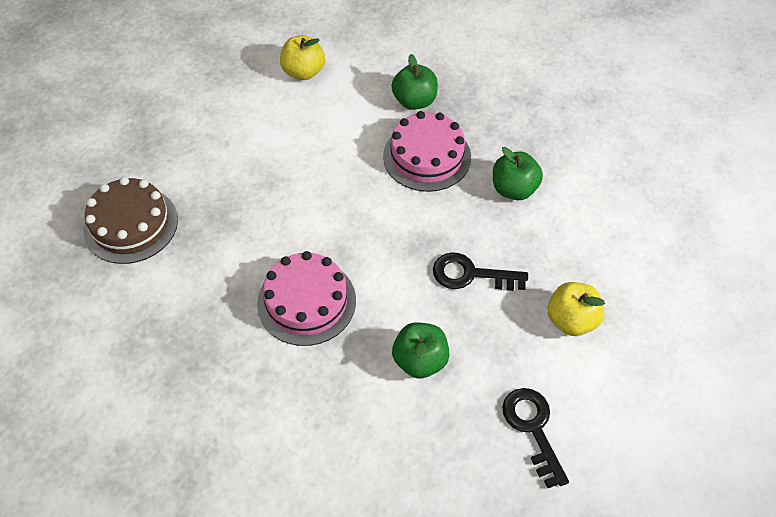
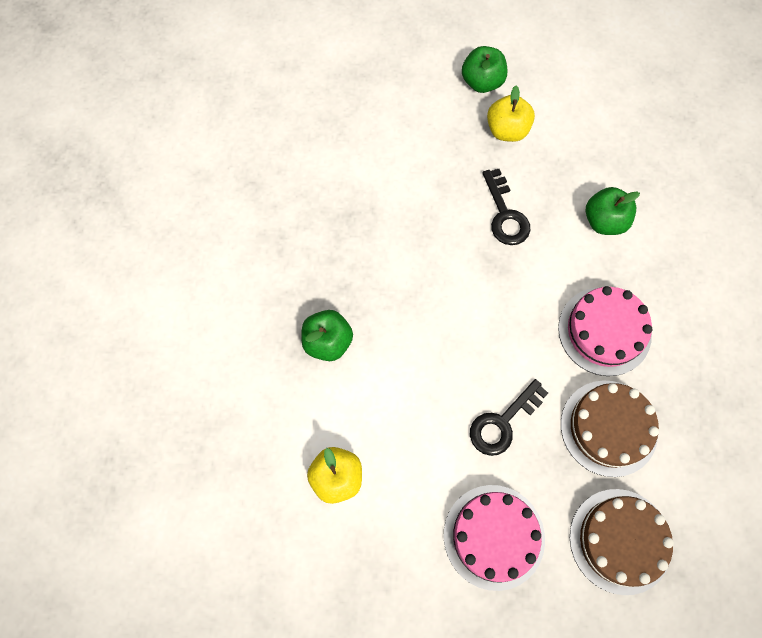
camera: 115 degrees left, 15 degrees up
pink cake [383,111,471,192] -> pink cake moved to [444,485,545,591]
green apple [493,147,543,200] -> green apple moved to [462,46,507,93]
black key [502,388,569,488] -> black key moved to [470,379,548,456]
none -> brown cake [561,380,659,477]

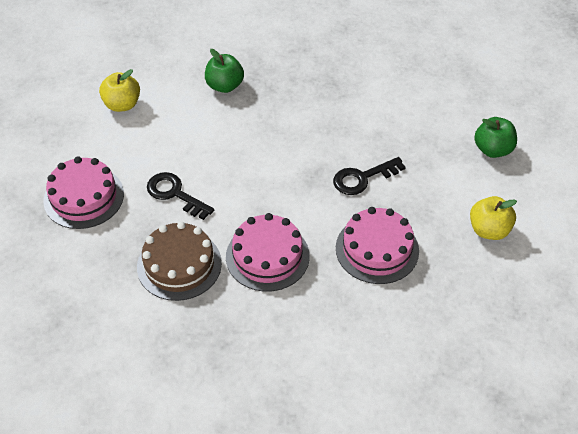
camera: 80 degrees right, 20 degrees down
yellow apple [487,86,535,142] -> yellow apple moved to [470,196,517,240]
brown cake [570,489,674,595] -> none
green apple [586,187,640,235] -> pink cake [336,207,419,284]

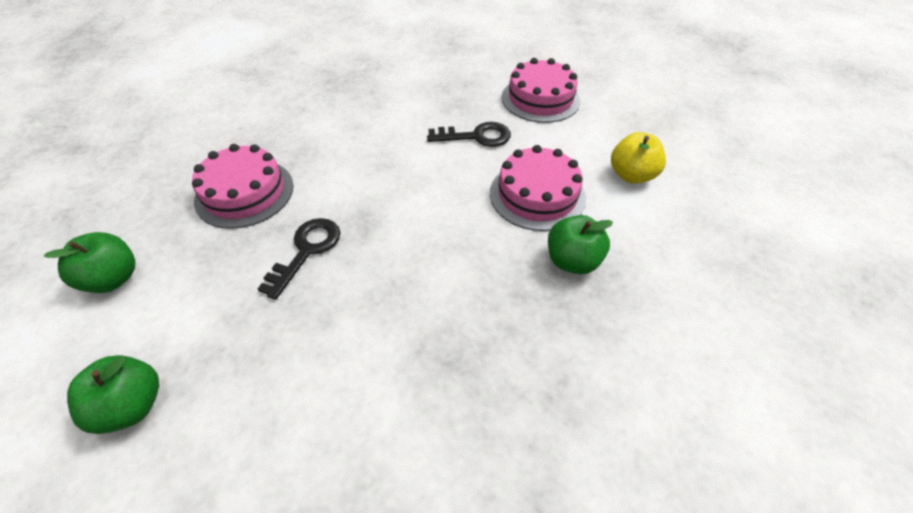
camera: 140 degrees right, 0 degrees up
brown cake [137,221,222,301] -> none
pink cake [226,213,310,292] -> pink cake moved to [490,145,586,231]
yellow apple [470,196,517,240] -> green apple [44,232,135,293]

